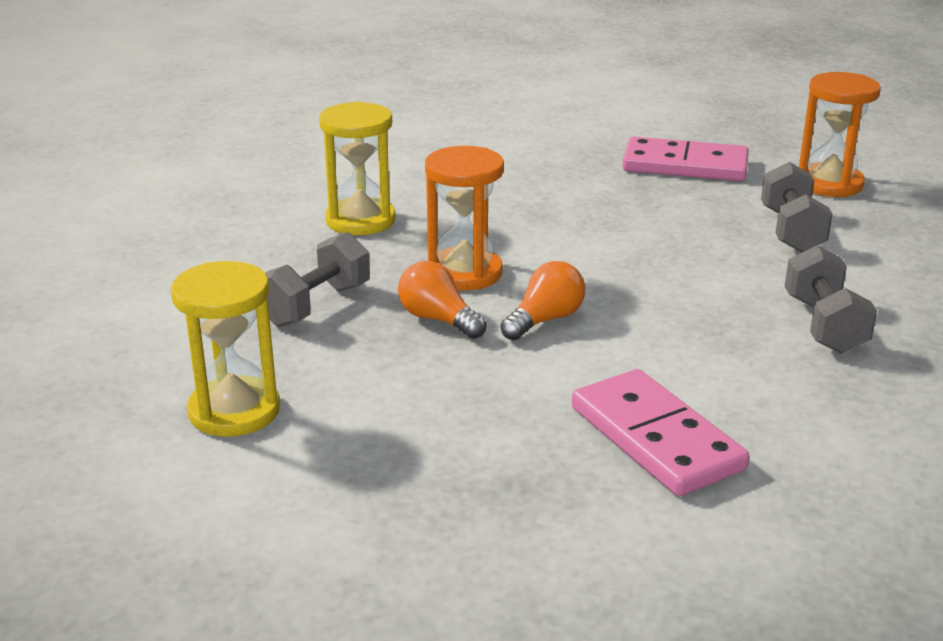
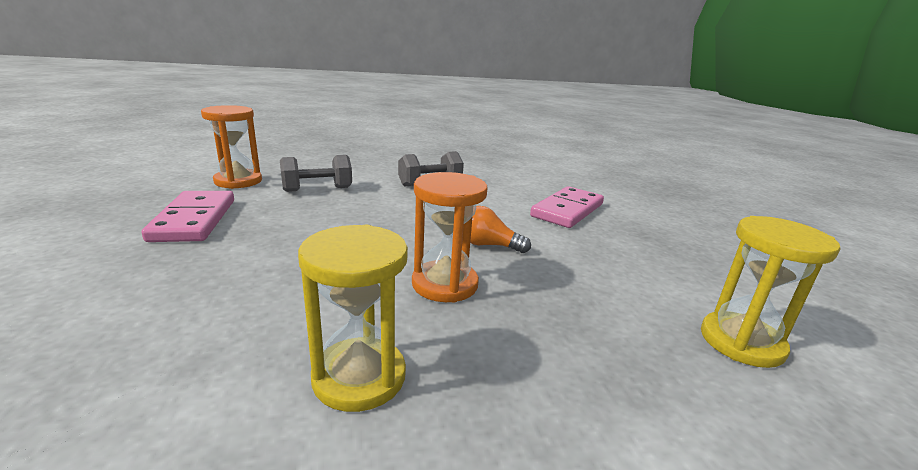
camera: 115 degrees left, 5 degrees down
grey dumbbell [265,232,370,327] -> none
orange light bulb [398,261,486,339] -> none

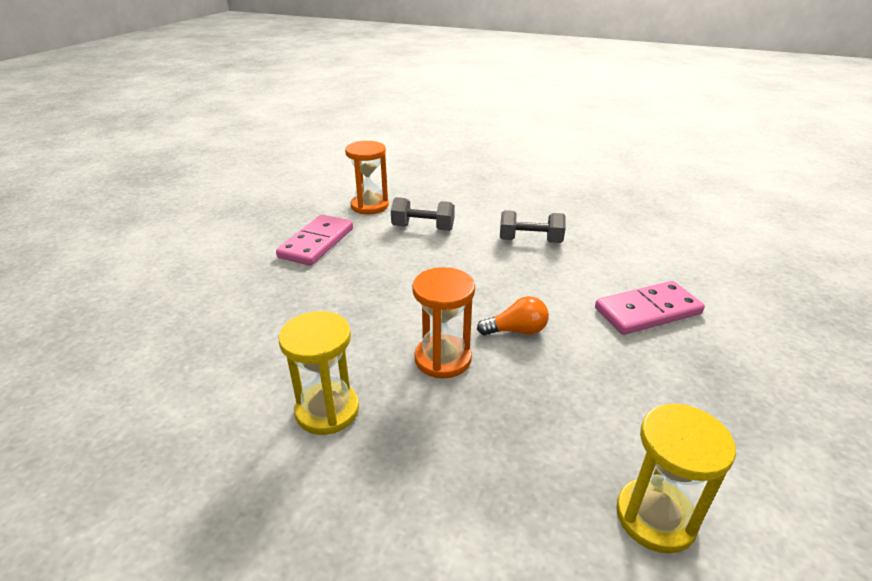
camera: 35 degrees right, 10 degrees up
orange light bulb [470,206,531,253] -> orange light bulb turned 120 degrees clockwise [477,296,549,335]

